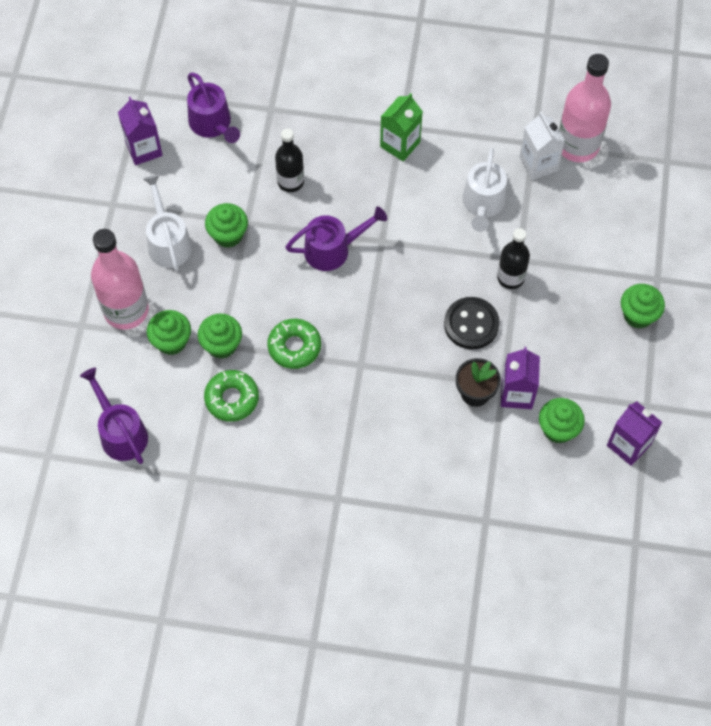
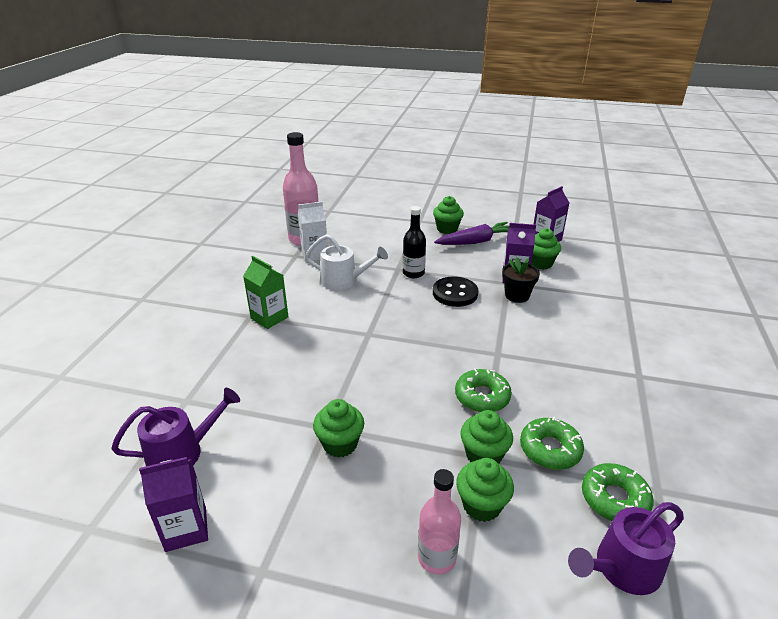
camera: 85 degrees left, 30 degrees down
pink bottle [91,229,149,330] -> pink bottle [418,469,461,574], size x0.61
white watering can [143,175,192,271] -> none
black bottle [275,128,304,192] -> none
purple watering can [286,206,387,271] -> none
none -> purple carrot [434,222,509,245]
none -> green donut [582,463,654,521]

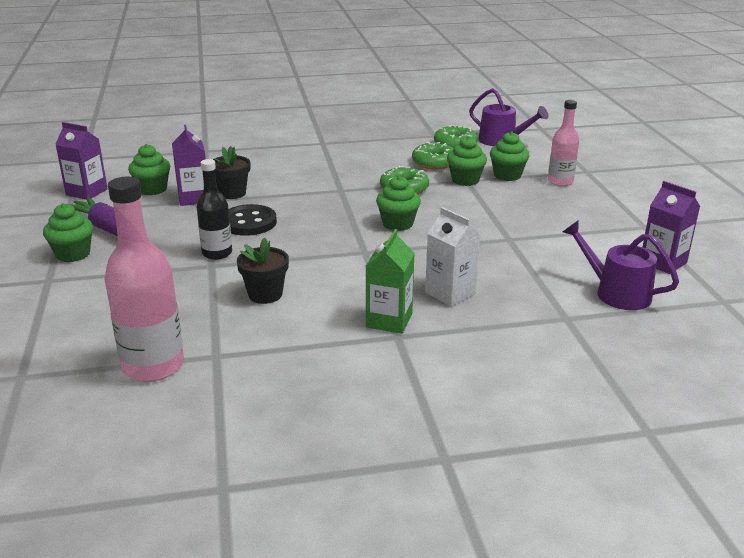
camera: 115 degrees left, 5 degrees down
white carton [298,202,328,262] -> white carton moved to [425,207,480,307]
white watering can [305,234,388,290] -> black flower pot [237,237,289,304]
green cupcake [313,399,364,458] -> green cupcake moved to [376,176,421,231]

